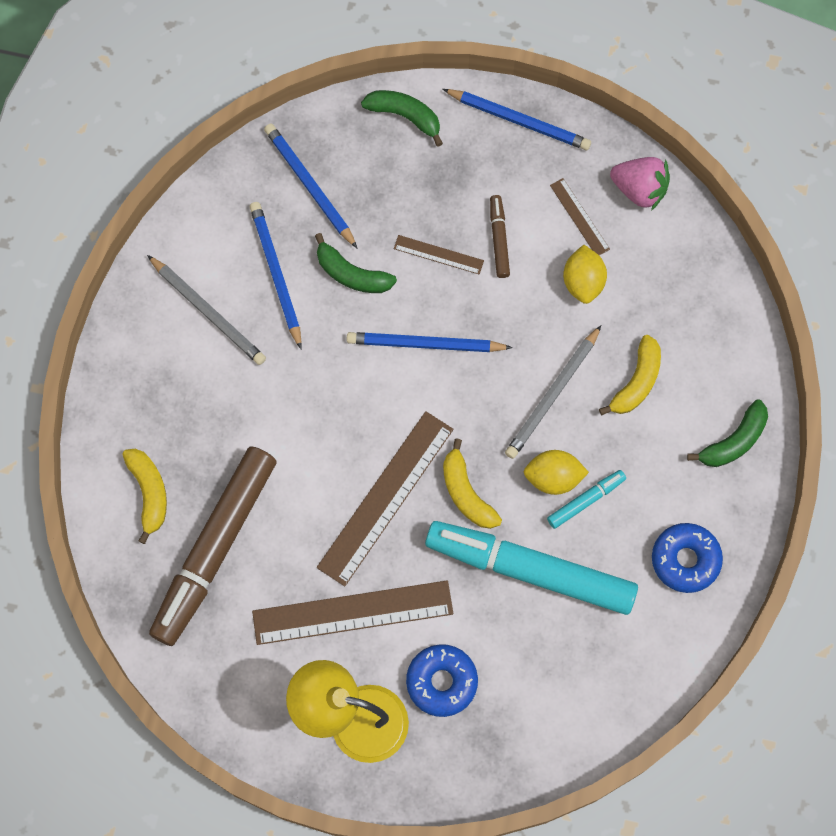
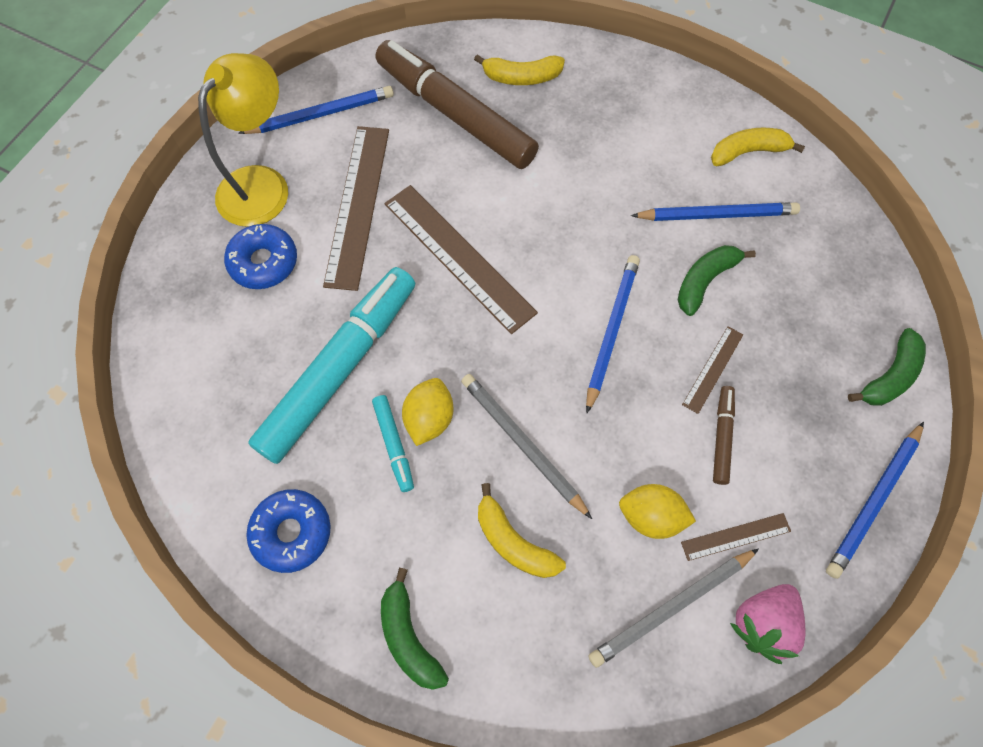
camera: 105 degrees right, 5 degrees down
grey pencil [147,255,266,365] -> grey pencil moved to [589,548,759,668]
blue pencil [264,123,357,248] -> blue pencil moved to [238,86,394,134]
yellow banana [443,438,502,529] -> yellow banana moved to [711,128,805,166]
brown marker [490,195,510,278] -> brown marker turned 90 degrees counterclockwise [713,386,735,485]

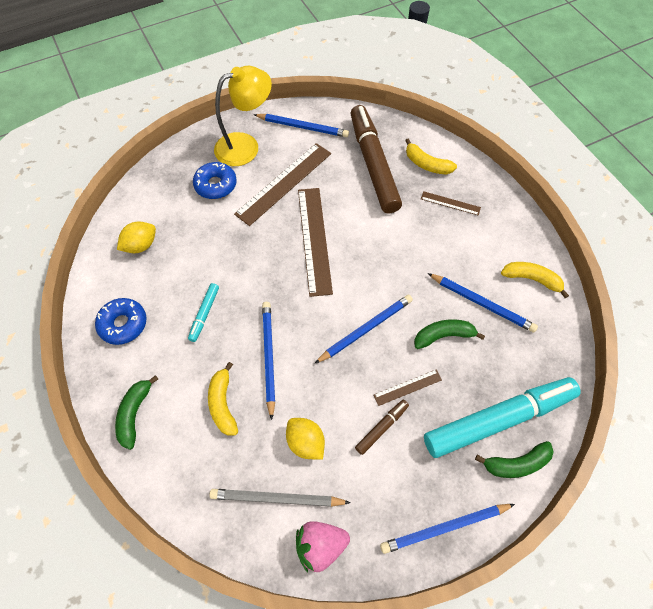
camera: 35 degrees right, 5 degrees down
turquoise marker [248,267,415,464] -> turquoise marker moved to [424,377,581,458]
yellow lemon [402,378,454,446] -> yellow lemon moved to [117,222,156,253]
grey pencil [461,374,592,519] -> blue pencil [262,302,275,420]
brown ruler [681,513,791,561] -> brown ruler moved to [421,191,481,216]

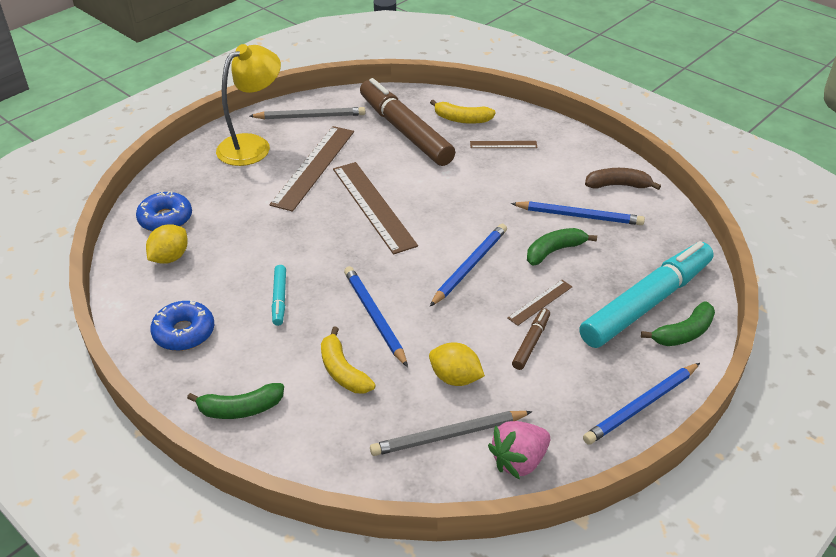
camera: 20 degrees left, 20 degrees down
green banana [115,375,158,450] -> green banana turned 90 degrees counterclockwise [187,383,284,419]
blue donut [193,162,237,199] -> blue donut moved to [136,191,192,231]
blue pencil [253,114,349,137] -> grey pencil [249,107,366,119]
yellow banana [501,262,569,298] -> brown banana [585,168,661,190]

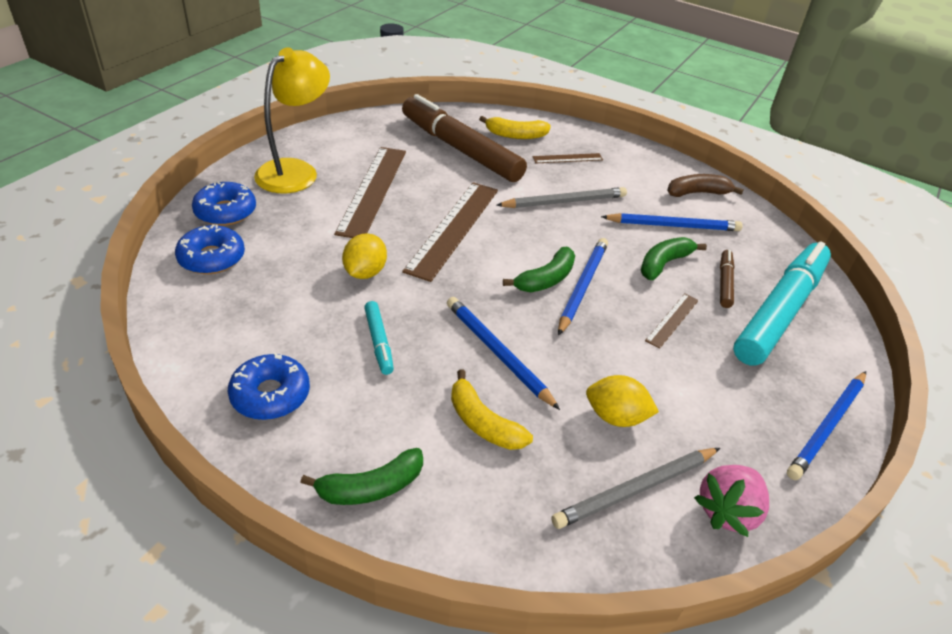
camera: 15 degrees left, 0 degrees up
yellow lemon [146,224,188,264] -> yellow lemon moved to [342,233,387,279]
grey pencil [249,107,366,119] -> grey pencil moved to [496,187,627,208]
brown ruler [333,162,418,255] -> brown ruler turned 60 degrees clockwise [402,182,498,282]
brown marker [512,308,550,370] -> brown marker moved to [720,250,734,308]
green banana [641,301,715,346] -> green banana moved to [503,247,575,292]
none -> blue donut [192,181,256,226]

